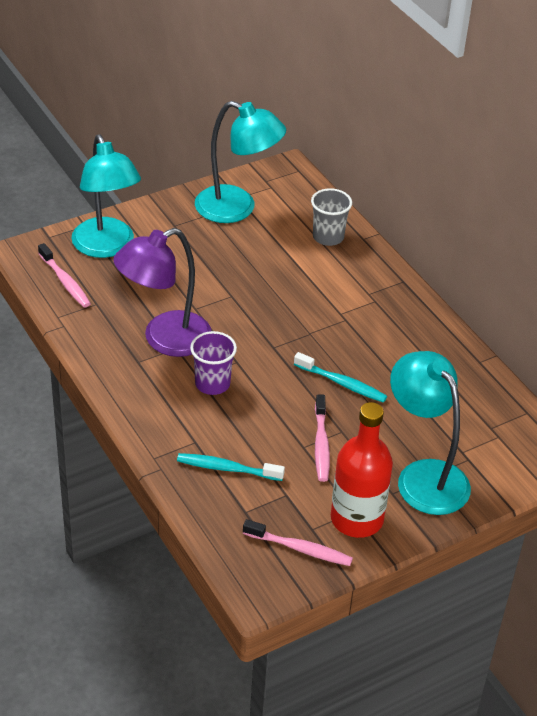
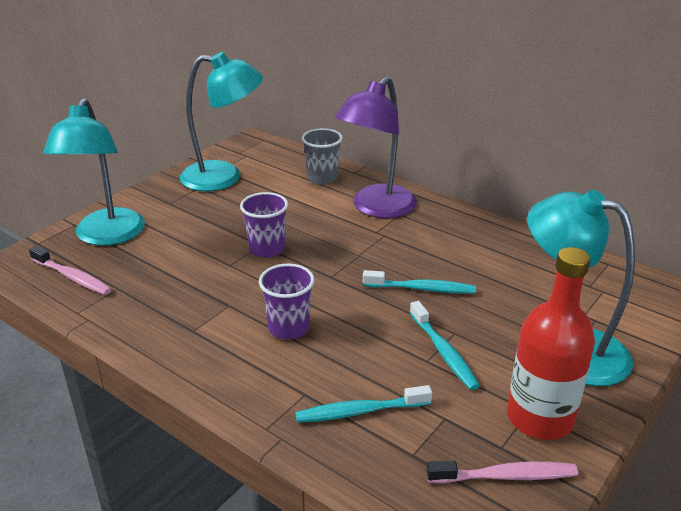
camera: 20 degrees left, 10 degrees down
turquoise lamp [71,134,141,258] -> turquoise lamp turned 45 degrees clockwise [43,98,145,246]
purple lamp [113,228,211,357] -> purple lamp moved to [335,77,417,218]
pink toothbrush [315,394,330,482] -> turquoise toothbrush [410,301,480,390]
none -> purple cup [240,192,288,258]

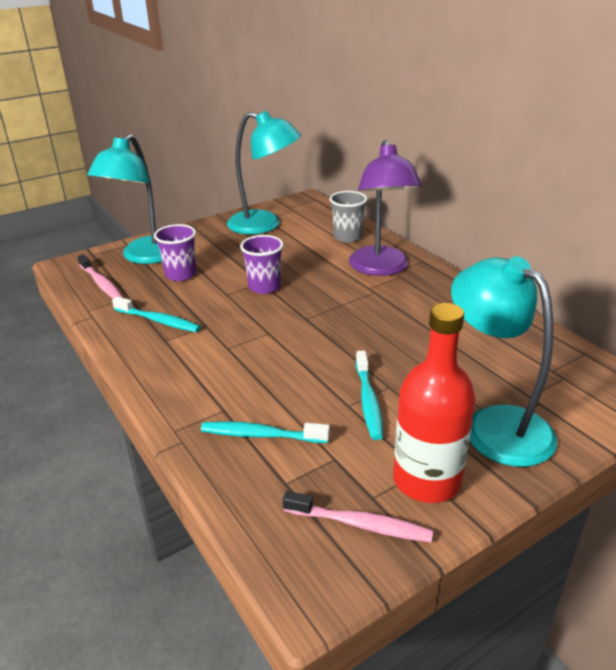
camera: 20 degrees right, 0 degrees up
purple cup [259,264,315,340] -> purple cup moved to [154,224,196,281]
purple lamp [335,77,417,218] -> purple lamp turned 60 degrees counterclockwise [349,140,422,276]
turquoise toothbrush [363,270,476,293] -> turquoise toothbrush moved to [112,296,201,332]

